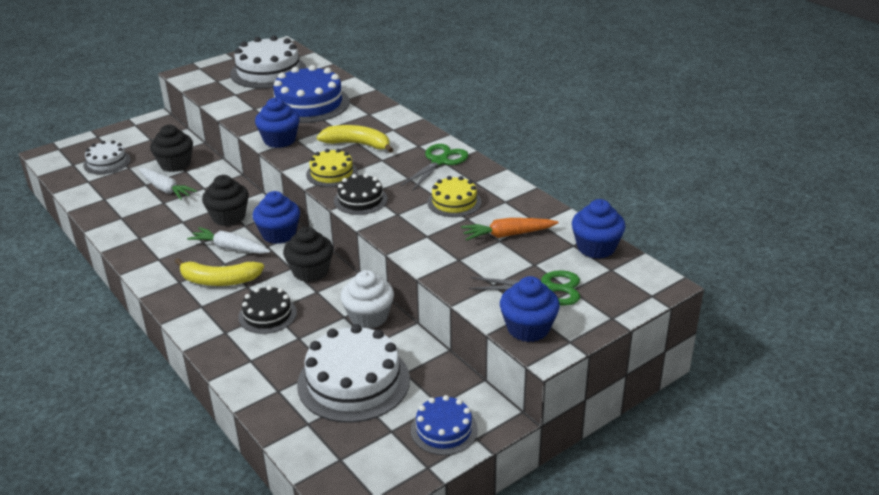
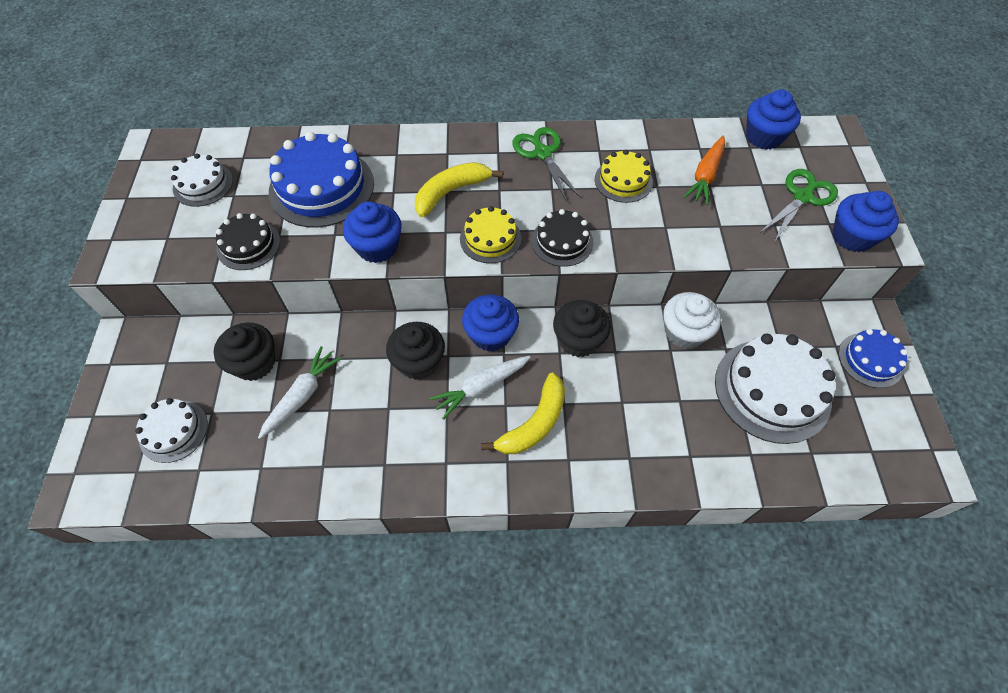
camera: 55 degrees left, 25 degrees up
white carrot [139,168,197,200] -> white carrot turned 45 degrees counterclockwise [258,346,342,439]
white cake [230,36,306,89] -> white cake [171,154,233,207], size x0.56
black cake [238,286,297,334] -> black cake moved to [216,213,280,270]

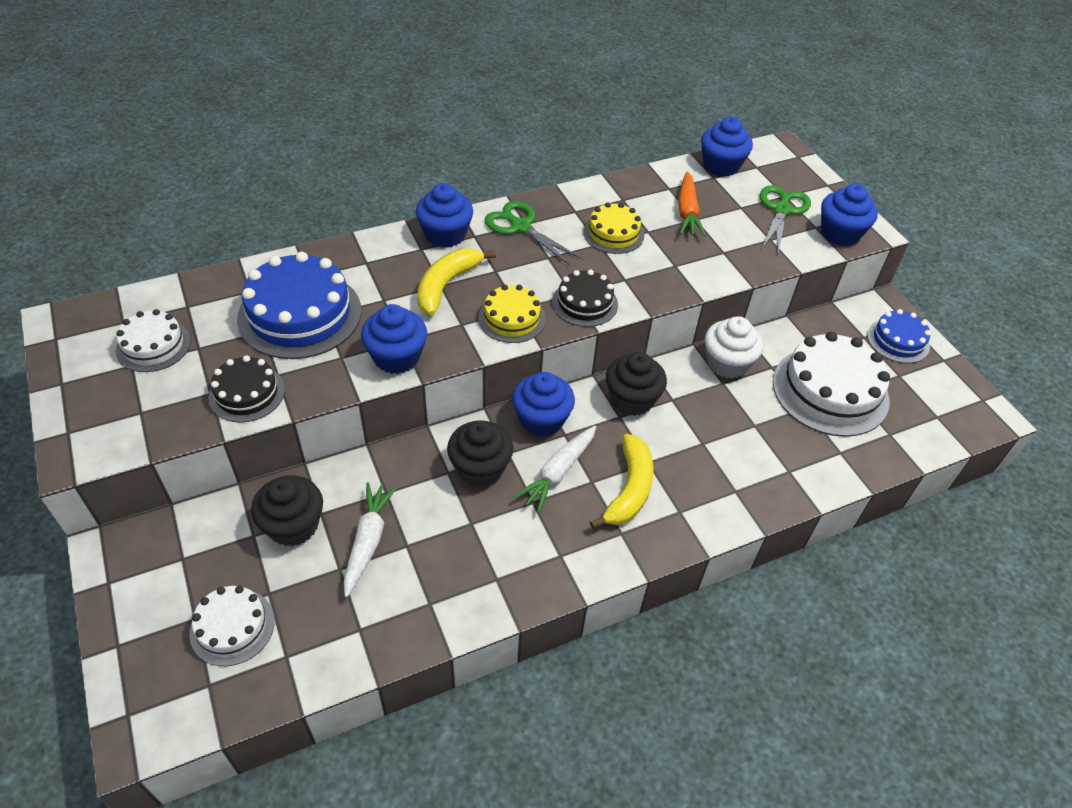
camera: 25 degrees left, 10 degrees down
none -> blue cupcake [416,183,473,248]

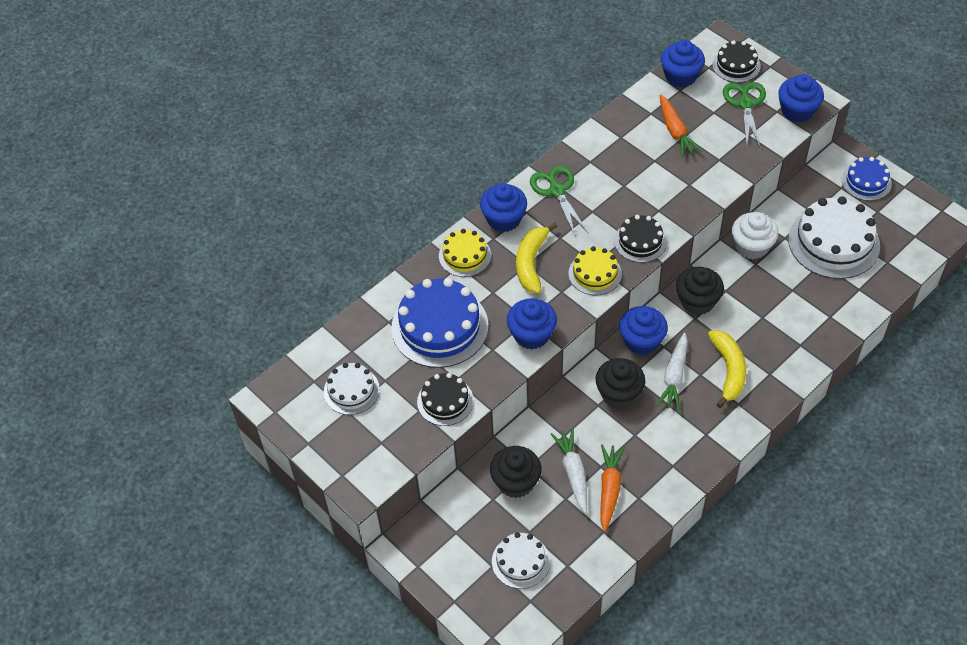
camera: 15 degrees left, 5 degrees up
green scissors [485,201,582,265] -> green scissors turned 45 degrees clockwise [530,166,589,235]
yellow cake [583,202,644,254] -> yellow cake moved to [439,229,491,277]
none -> orange carrot [600,444,625,532]
none -> black cake [712,40,761,83]

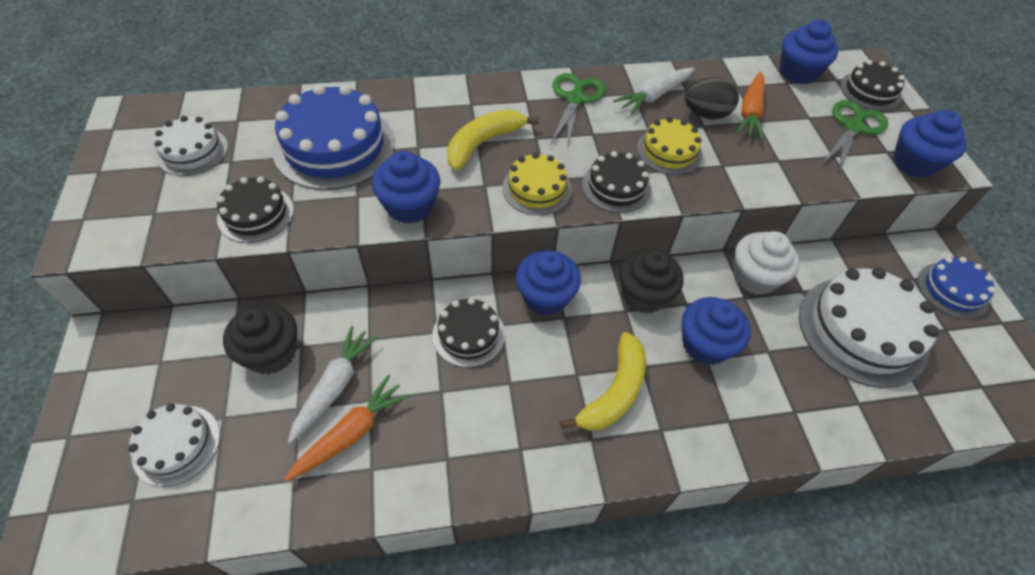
camera: 30 degrees right, 0 degrees up
yellow cake [439,229,491,277] -> yellow cake moved to [637,117,702,175]
blue cupcake [480,183,527,232] -> blue cupcake moved to [681,297,751,365]
black cupcake [595,358,645,409] -> black cake [432,298,505,367]
white carrot [656,333,688,411] -> white carrot moved to [613,68,694,115]
none -> black egg [685,77,739,119]

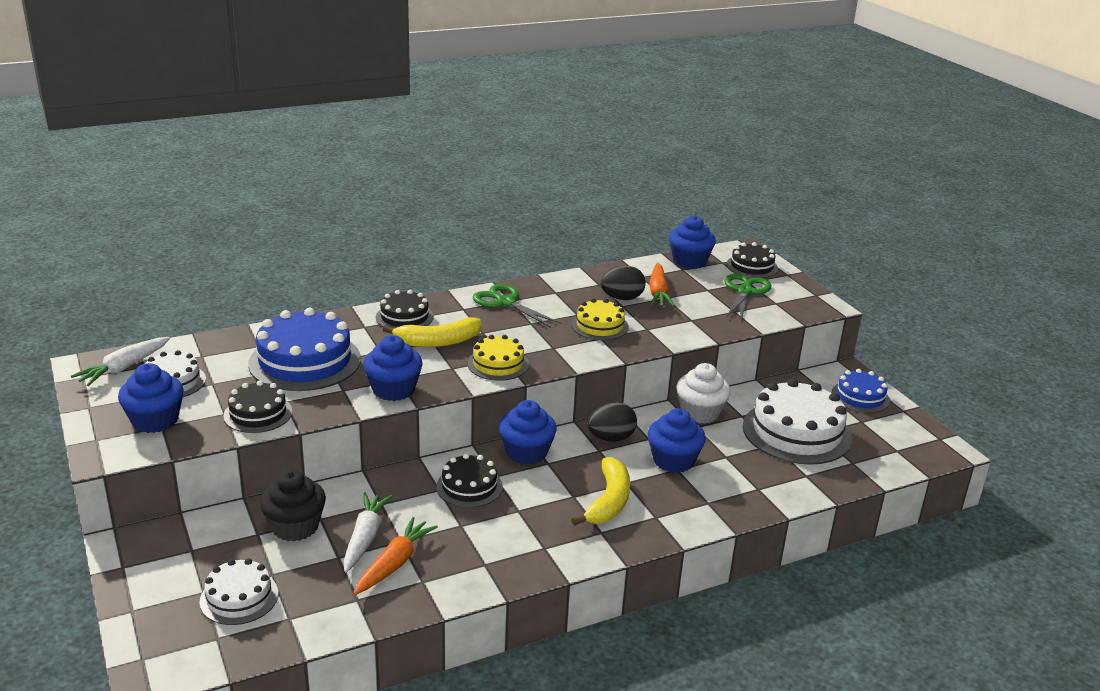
camera: 15 degrees left, 25 degrees down
yellow banana [447,110,539,171] -> yellow banana turned 135 degrees counterclockwise [382,317,482,347]
green scissors [551,73,606,147] -> green scissors turned 45 degrees counterclockwise [473,284,562,328]
black cake [582,151,651,213] -> black cake moved to [376,290,434,328]
white carrot [613,68,694,115] -> white carrot moved to [71,337,170,386]
black cupcake [619,249,684,314] -> black egg [587,402,637,442]
blue cupcake [893,110,967,178] -> blue cupcake moved to [118,363,184,433]

